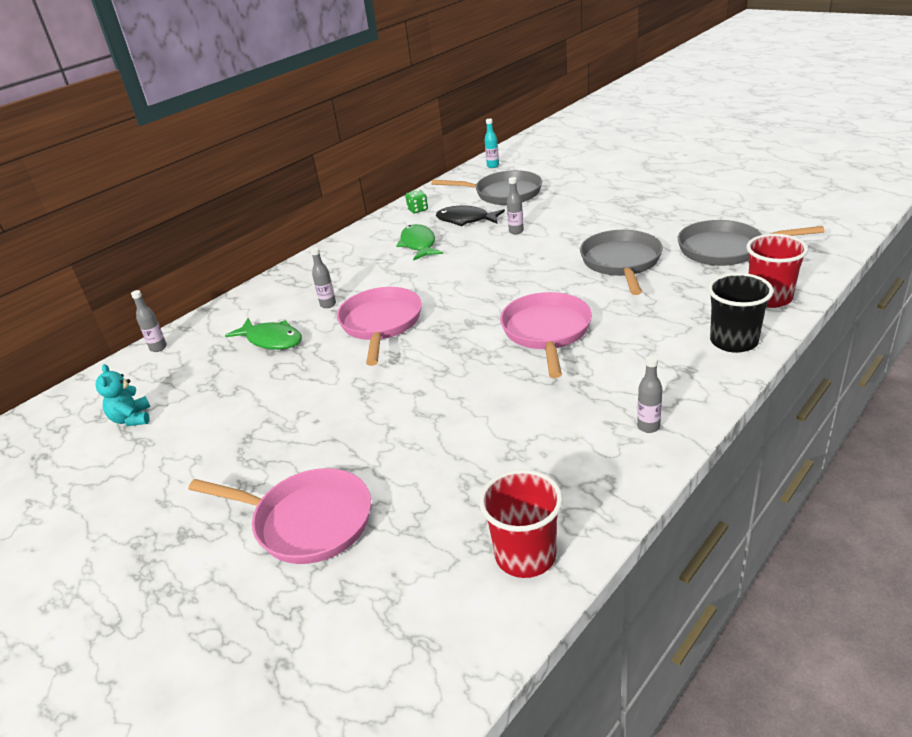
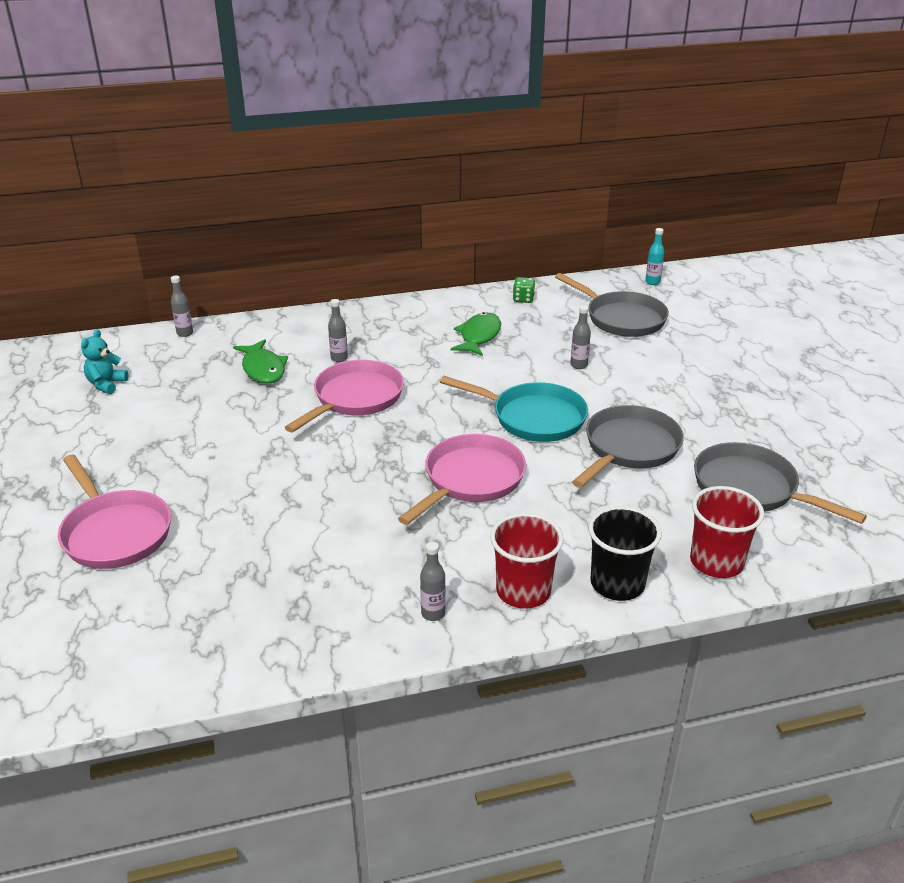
camera: 30 degrees right, 0 degrees up
black fish [436,206,505,227] -> none
red cup [479,469,563,578] -> red cup moved to [490,513,564,609]
none -> turquoise pan [440,376,588,442]

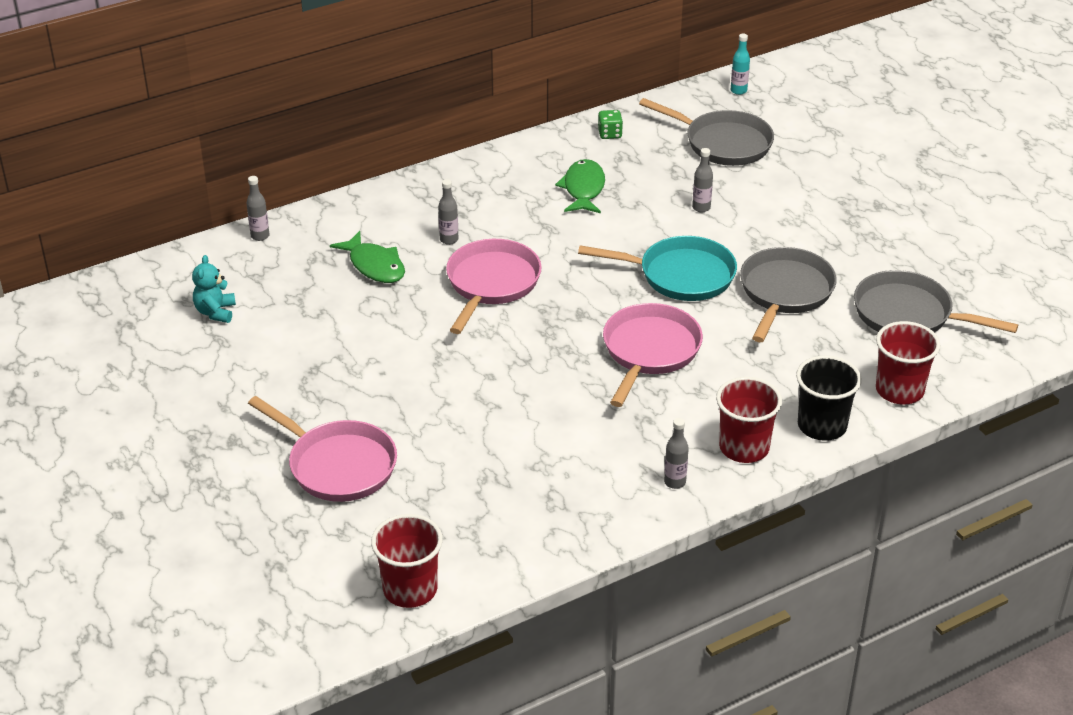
camera: 15 degrees left, 5 degrees up
none -> red cup [371,514,443,608]

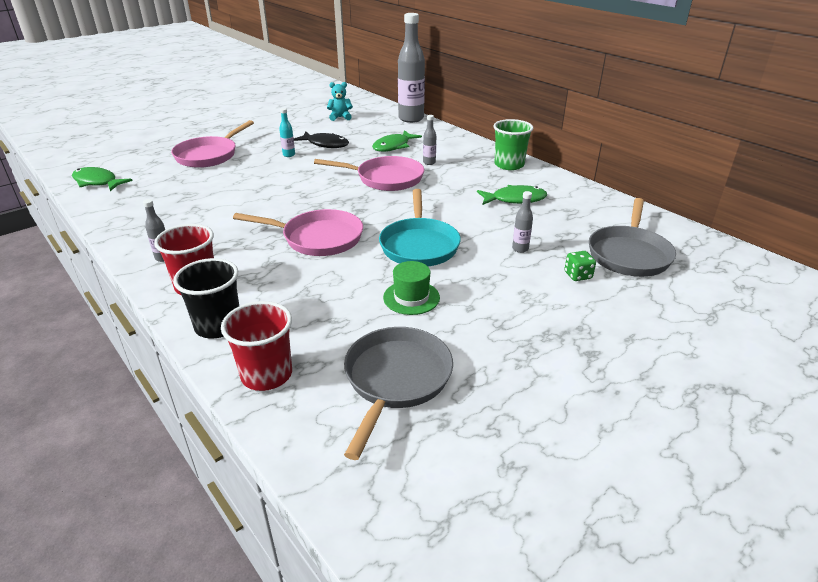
camera: 80 degrees right, 5 degrees down
grey bottle [246,176,269,241] -> grey bottle [398,13,425,123], size x2.37
red cup [371,514,443,608] -> green fish [72,167,133,191]
green dice [598,110,623,139] -> green dice moved to [564,251,596,281]
turquoise bottle [731,34,750,95] -> turquoise bottle moved to [279,108,295,157]
grey pan [740,247,837,342] -> green hat [383,261,440,315]
none -> black fish [294,132,349,148]
none -> green cup [493,119,533,170]

